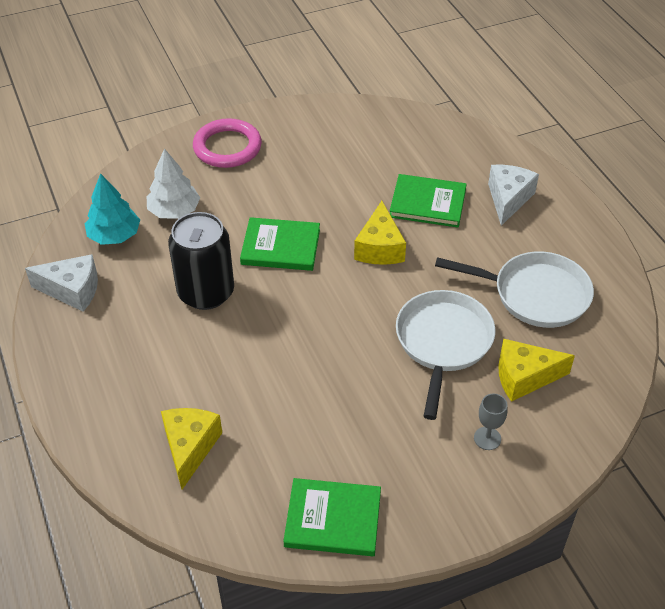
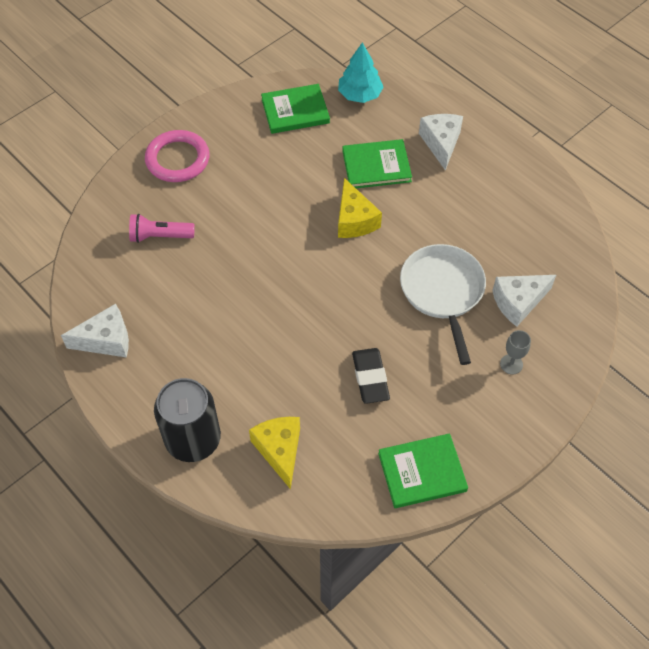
camera: 20 degrees left, 10 degrees up
turquoise tree [85,173,140,245] -> turquoise tree moved to [338,42,384,103]
white tree [147,148,200,219] -> pink flashlight [129,214,195,243]
black can [168,212,234,310] -> black can moved to [154,378,221,462]
green book [240,217,320,271] -> green book moved to [261,84,330,134]
white pan [435,251,594,328] -> none
yellow cheese [498,339,575,402] -> white cheese [492,275,556,327]
none -> black eraser [352,348,390,404]

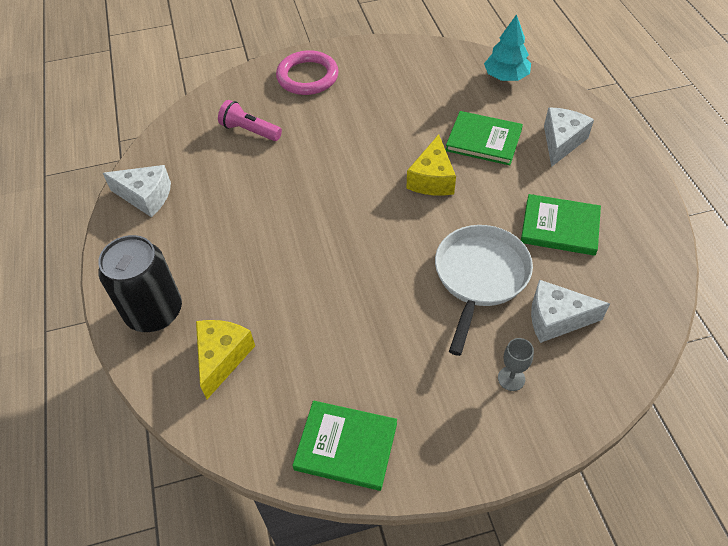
camera: 30 degrees right, 5 degrees down
green book [261,84,330,134] -> green book moved to [521,194,601,256]
black eraser [352,348,390,404] -> none

